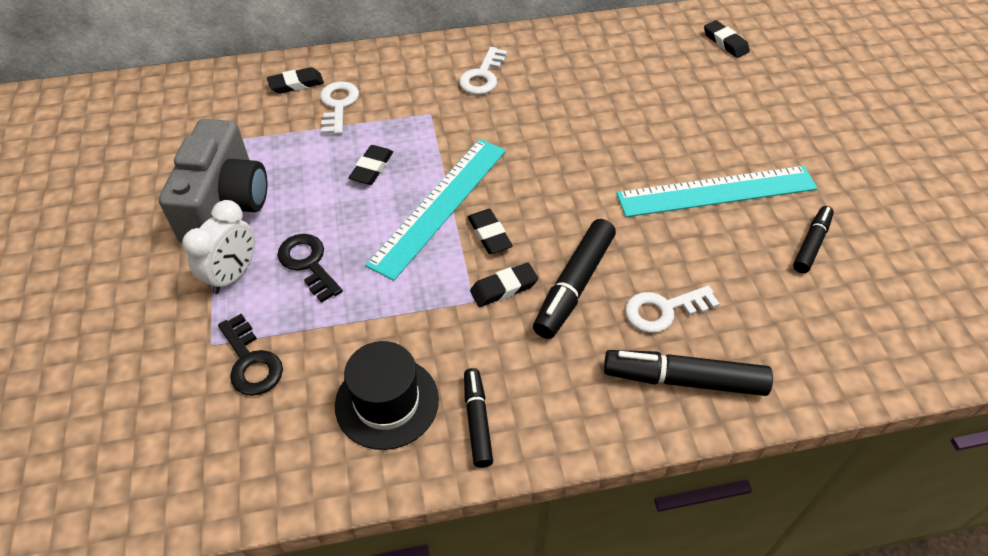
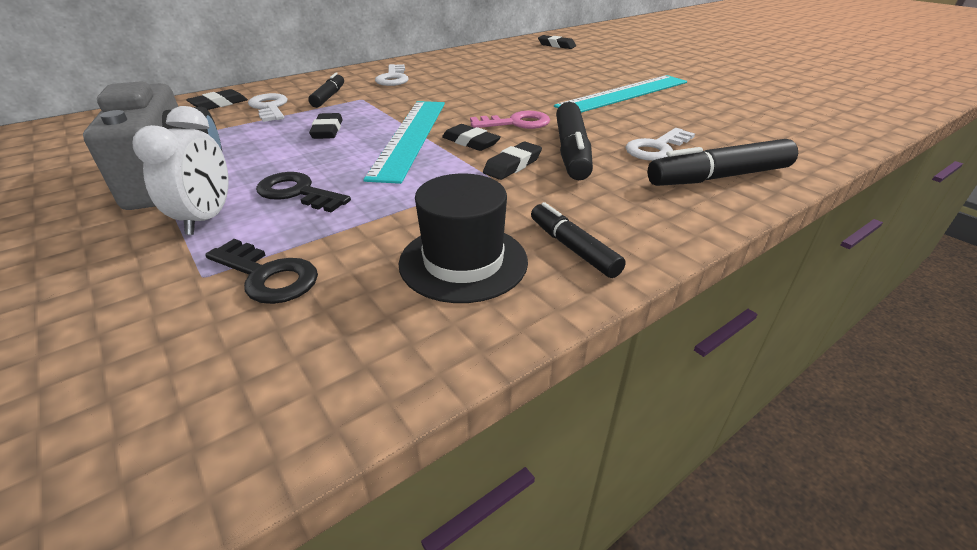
camera: 25 degrees left, 15 degrees down
black marker [793,206,834,273] -> black marker moved to [309,72,344,108]
none -> pink key [470,111,550,129]

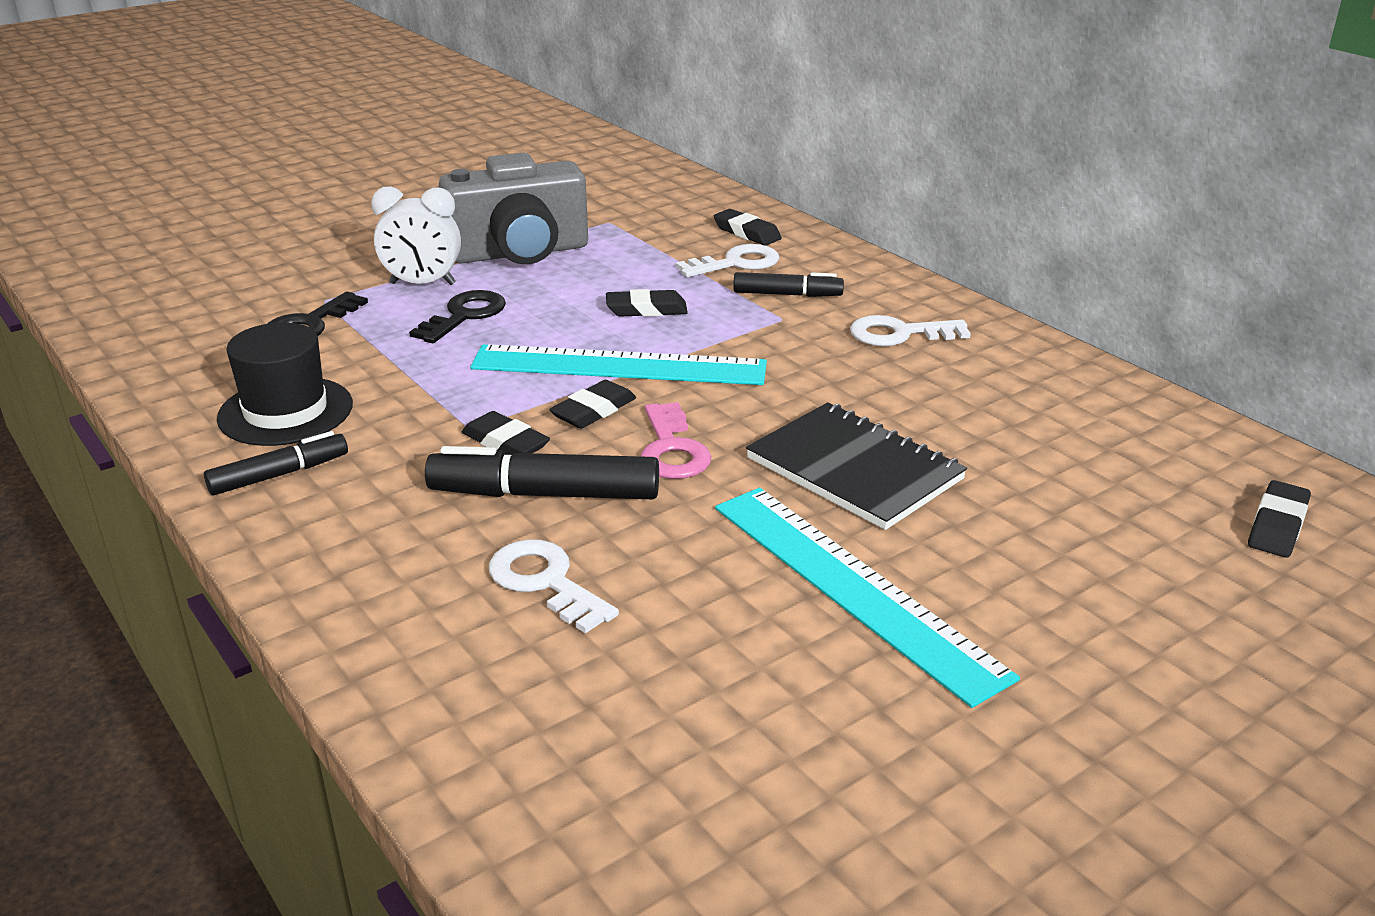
camera: 90 degrees right, 5 degrees down
black marker [647,139,798,186] -> none
none -> black notebook [746,402,967,530]

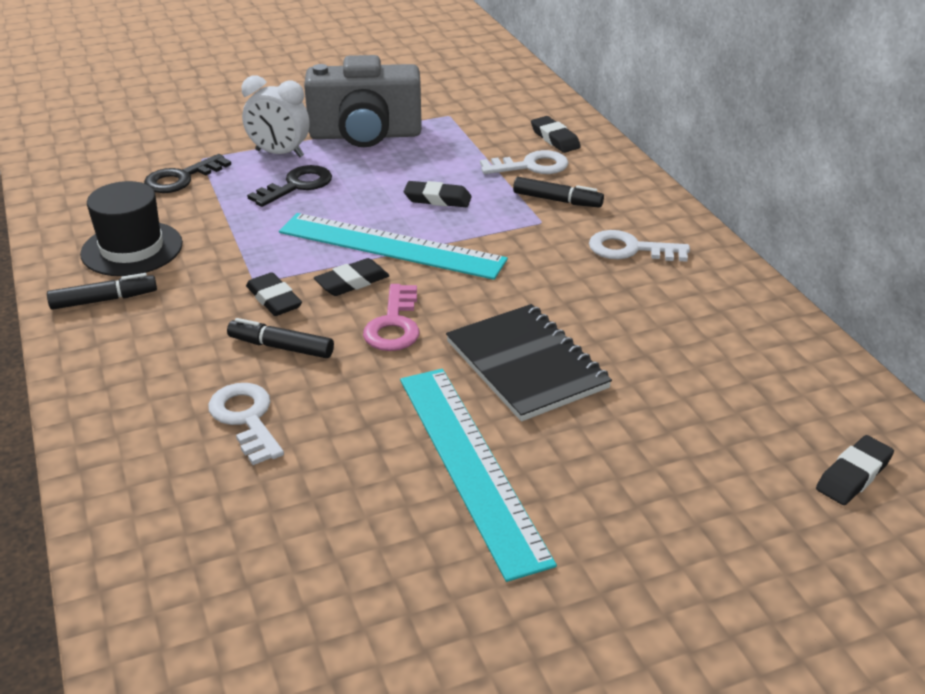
camera: 15 degrees right, 5 degrees up
black marker [425,446,659,499] -> black marker [227,318,334,358], size x0.62

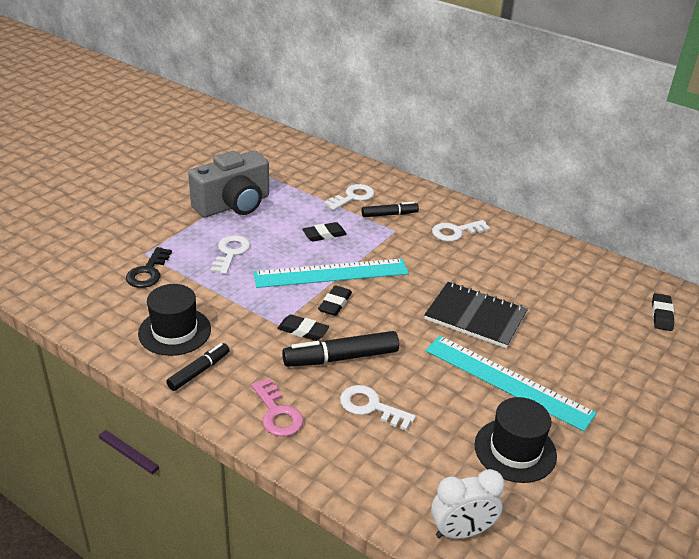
camera: 35 degrees left, 0 degrees up
black marker [227,318,334,358] -> black marker [282,331,399,367], size x1.62
white clock [242,76,309,157] -> white clock moved to [431,469,505,539]
black key [247,165,332,207] -> white key [211,235,250,274]
pink key [363,284,420,351] -> pink key moved to [251,378,304,437]
black eraser [531,116,581,153] -> none
none -> black hat [475,397,557,483]

